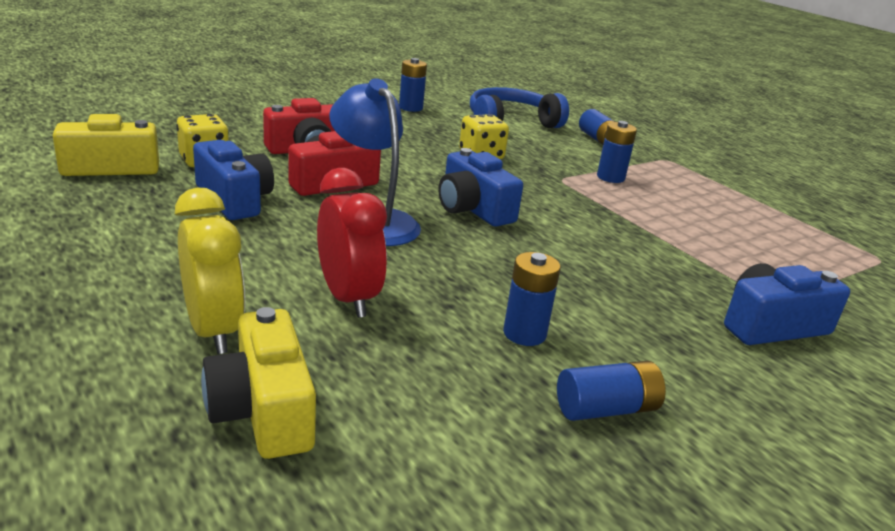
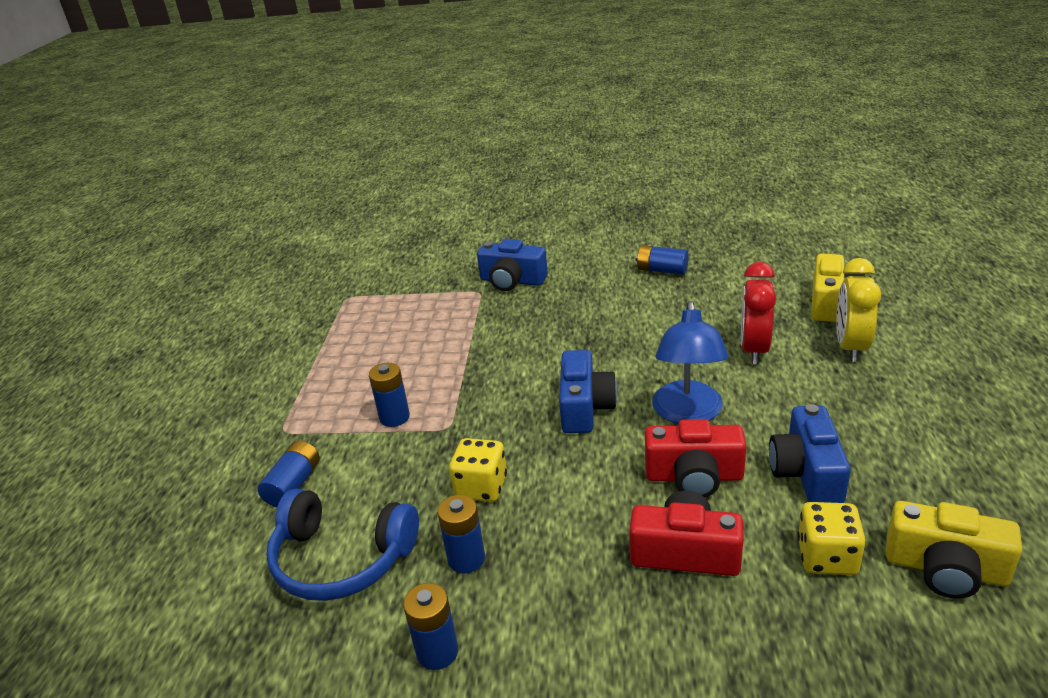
camera: 135 degrees left, 5 degrees up
blue battery [503,252,561,346] -> blue battery moved to [437,495,485,573]

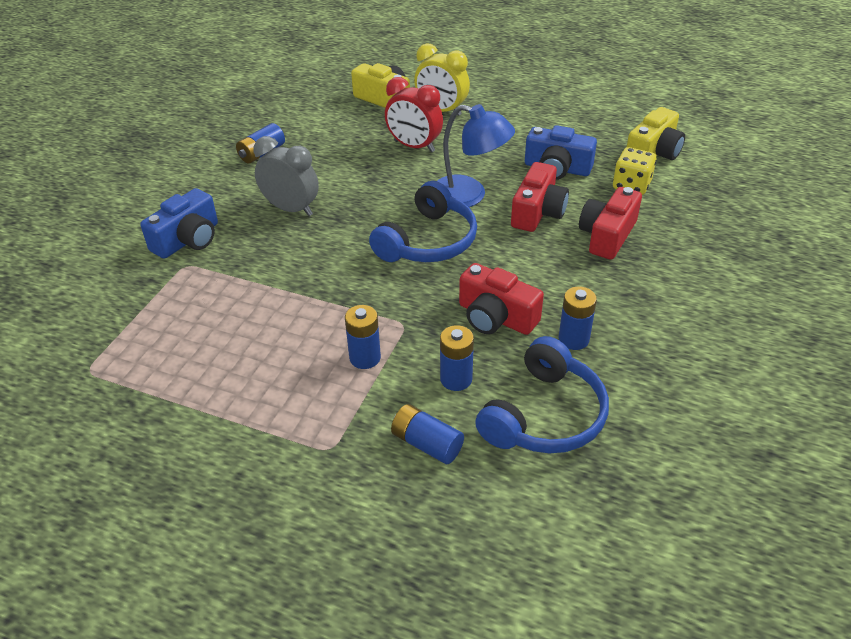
camera: 75 degrees left, 10 degrees up
blue battery [403,583,458,670] -> blue battery moved to [440,325,474,391]
yellow dice [449,438,507,502] -> red camera [459,263,544,335]
blue camera [559,350,617,433] -> blue headphones [369,181,477,262]
none -> grey clock [253,136,319,216]

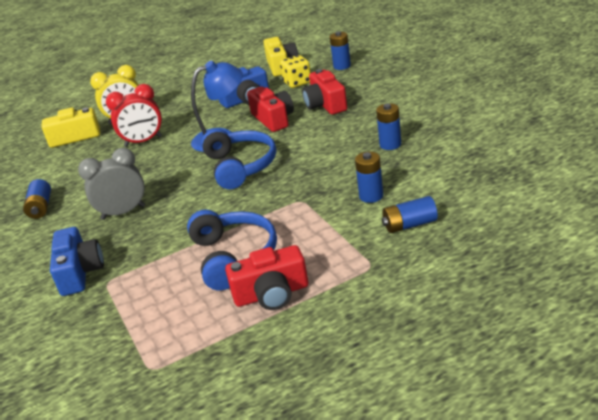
camera: 45 degrees left, 10 degrees down
blue battery [345,305,381,369] -> blue battery moved to [330,31,351,70]
red camera [459,263,544,335] -> red camera moved to [225,245,308,310]
blue headphones [475,336,609,454] -> blue headphones moved to [187,210,277,290]

